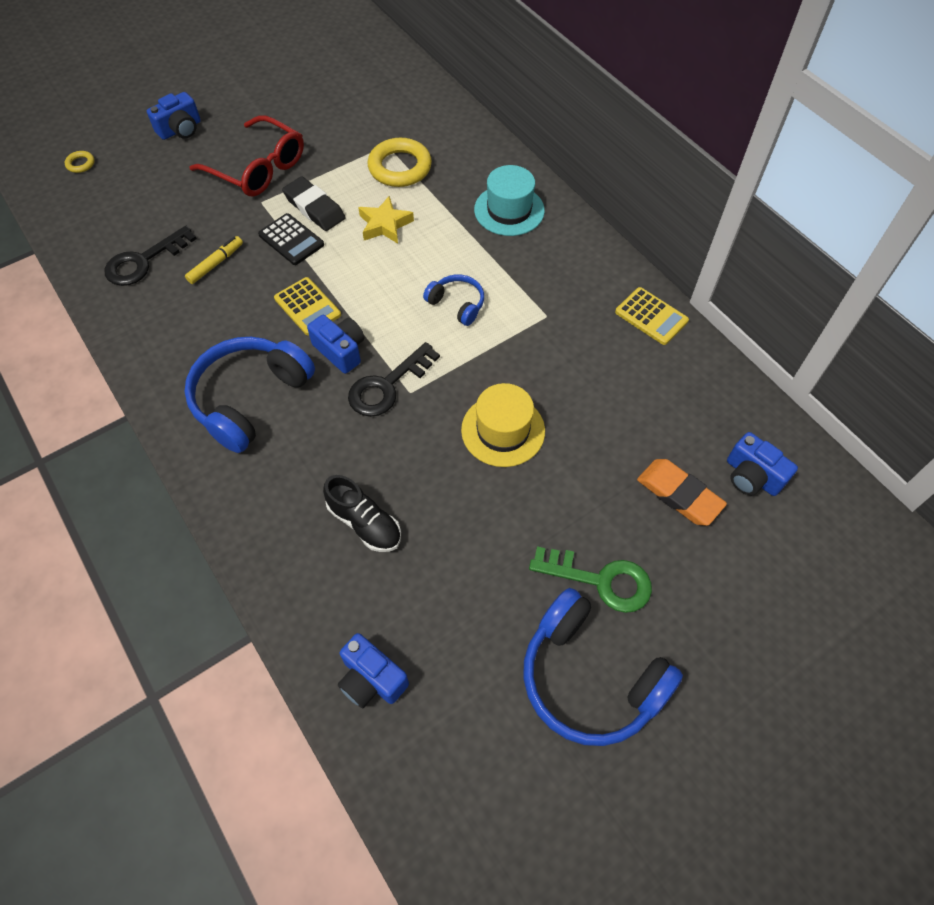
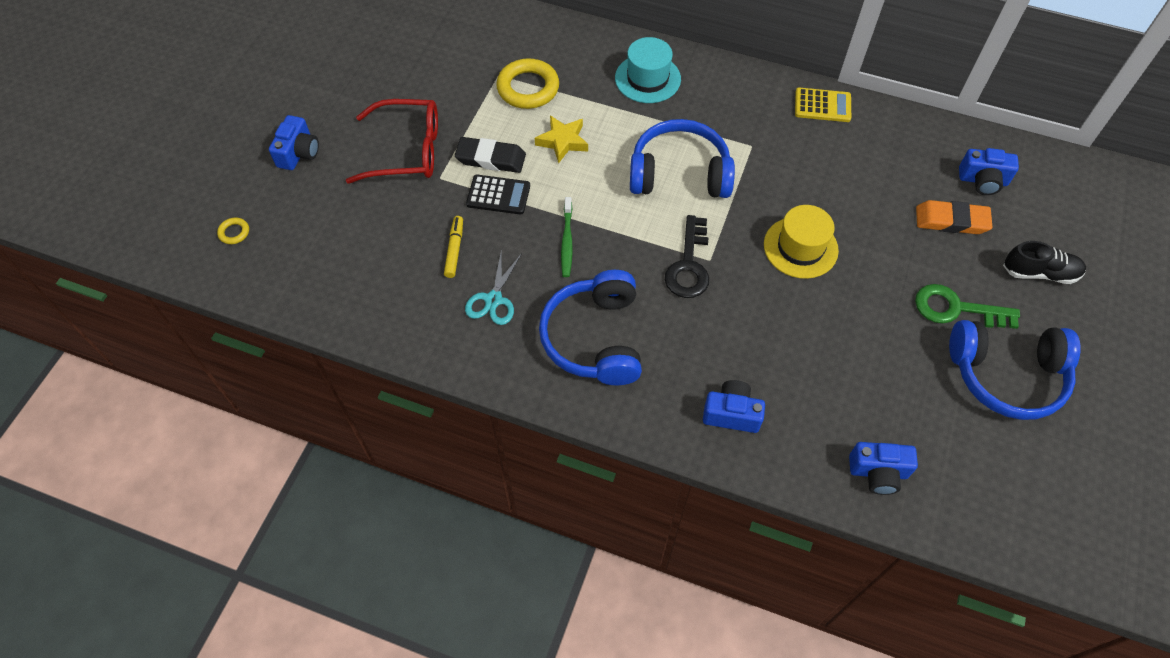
camera: 35 degrees left, 0 degrees up
black key [104,226,197,286] -> none
yellow calculator [274,277,341,336] -> green toothbrush [561,197,573,277]
blue camera [307,315,365,374] -> blue camera moved to [703,380,765,433]
black shoe [323,475,401,552] -> black shoe moved to [1003,241,1086,284]
blue headphones [423,274,484,326] -> blue headphones [630,119,735,198], size x1.95
green key [529,546,652,613] -> green key turned 150 degrees counterclockwise [915,284,1020,329]
none -> turquoise scissors [465,249,522,325]

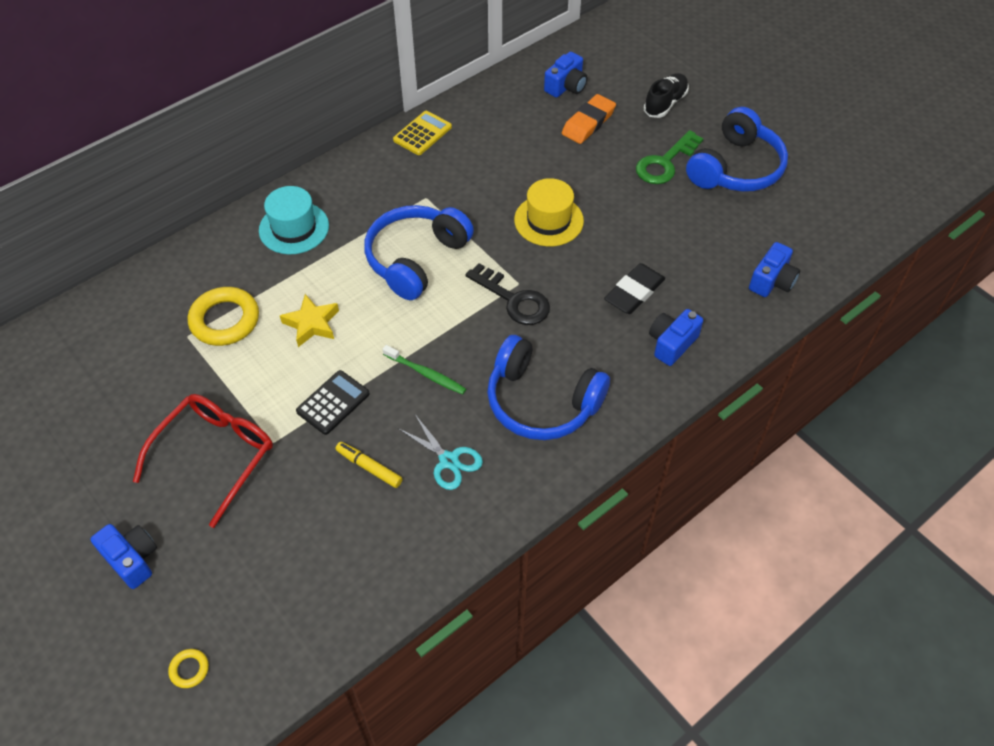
camera: 60 degrees left, 5 degrees down
black eraser [455,137,526,173] -> black eraser moved to [604,263,665,314]

